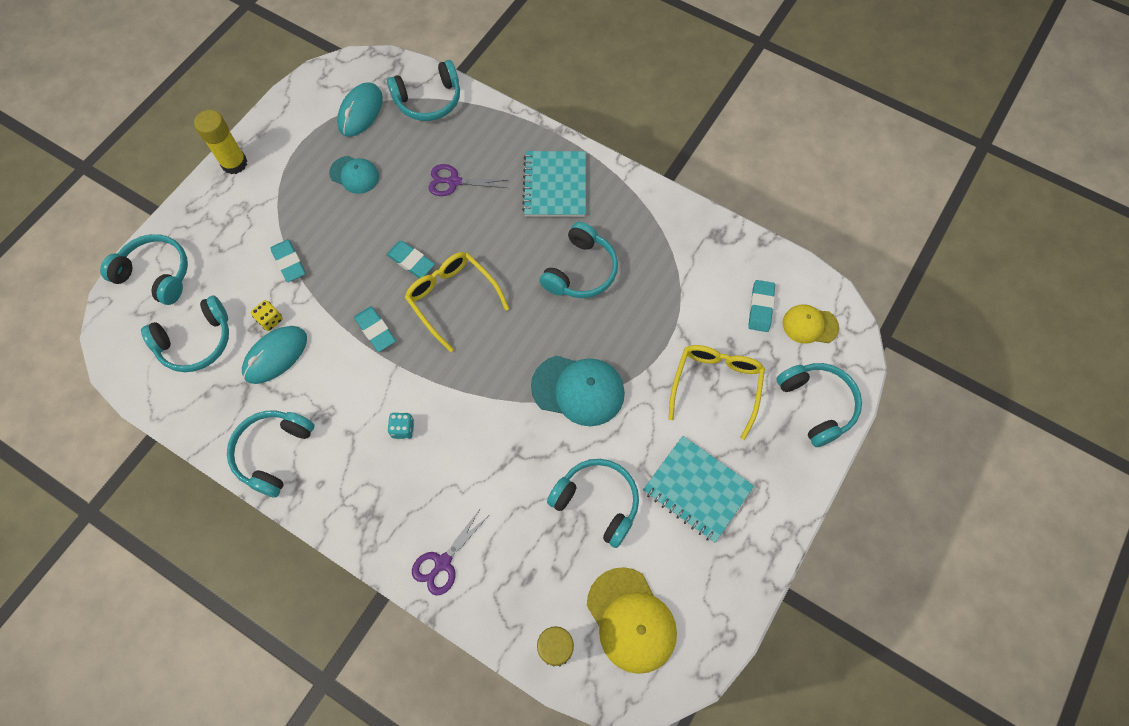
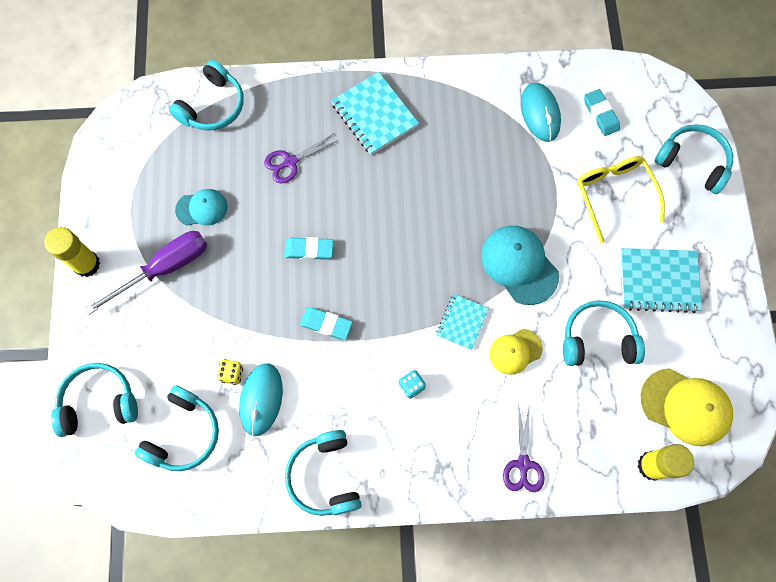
camera: 35 degrees left, 5 degrees up
turquoise eraser [270,239,306,282] -> none
turquoise mouse [337,82,383,137] -> turquoise mouse moved to [521,83,561,142]
yellow glasses [405,252,509,352] -> none
turquoise cap [531,356,625,426] -> turquoise cap turned 105 degrees counterclockwise [481,226,559,305]
turquoise headphones [540,222,618,298] -> none
yellow cap [783,304,839,344] -> yellow cap moved to [489,329,543,375]
none -> purple screwdriver [85,231,207,315]
none -> turquoise notebook [436,294,489,350]

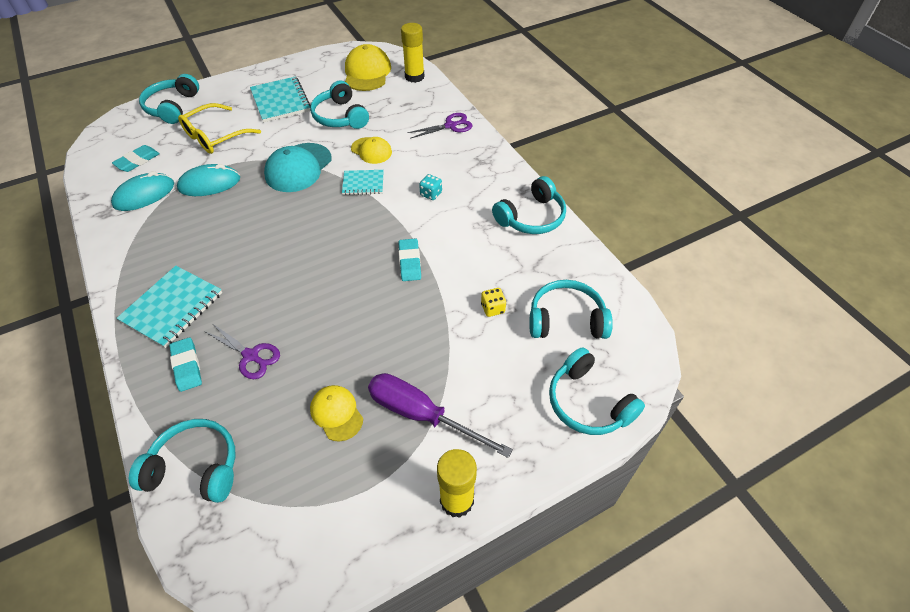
camera: 115 degrees left, 20 degrees down
turquoise cap [175,189,228,226] -> yellow cap [310,385,363,442]
turquoise mouse [239,363,283,436] -> turquoise mouse moved to [177,164,240,196]
turquoise eraser [284,237,333,260] -> turquoise eraser moved to [169,337,202,392]

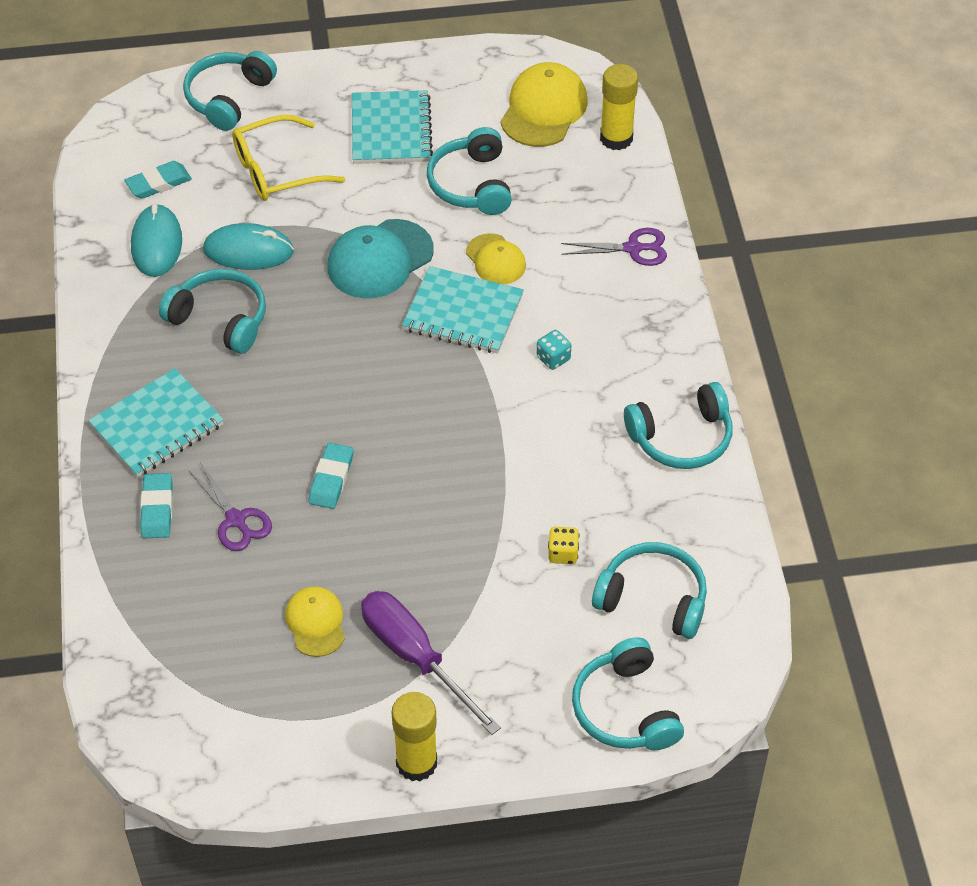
camera: 20 degrees right, 0 degrees up
turquoise mouse [111,171,174,211] -> turquoise mouse turned 75 degrees counterclockwise [131,204,182,277]
turquoise headphones [129,419,236,503] -> turquoise headphones moved to [159,269,266,354]
turquoise notebook [342,170,384,195] -> turquoise notebook [402,266,524,354], size x1.66
turquoise eraser [398,238,421,281] -> turquoise eraser moved to [309,443,353,509]

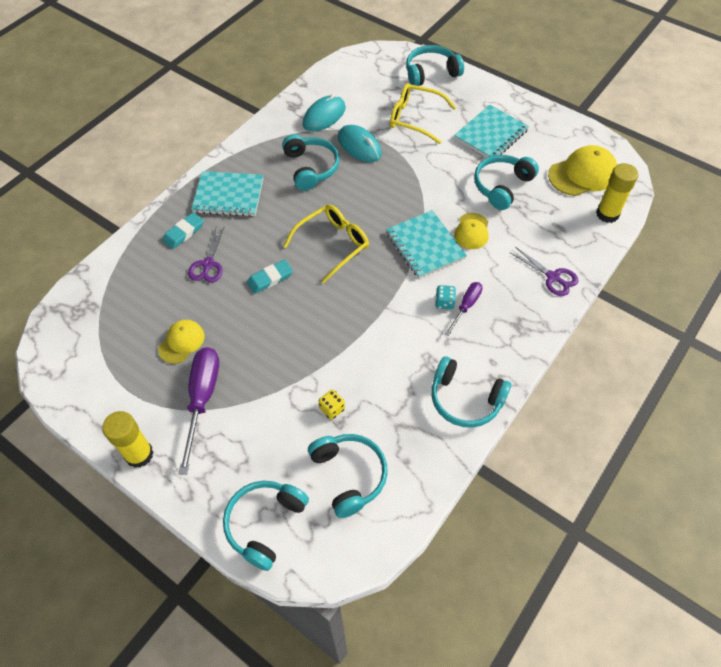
camera: 45 degrees right, 5 degrees up
turquoise eraser [125,161,192,199] -> none
turquoise cap [327,219,434,298] -> none
none -> yellow glasses [283,204,369,284]
none -> purple screwdriver [445,282,483,336]

